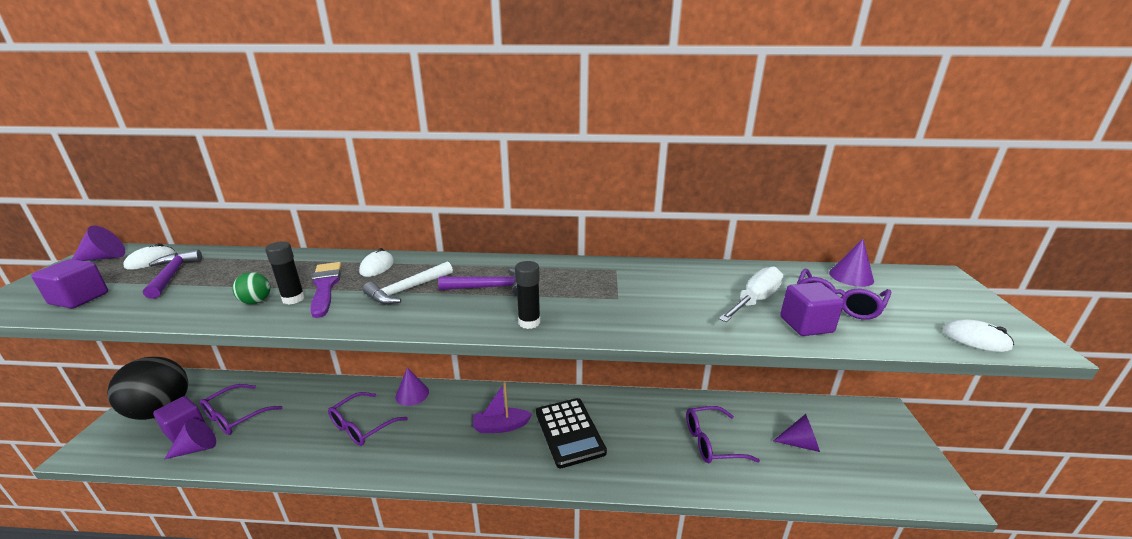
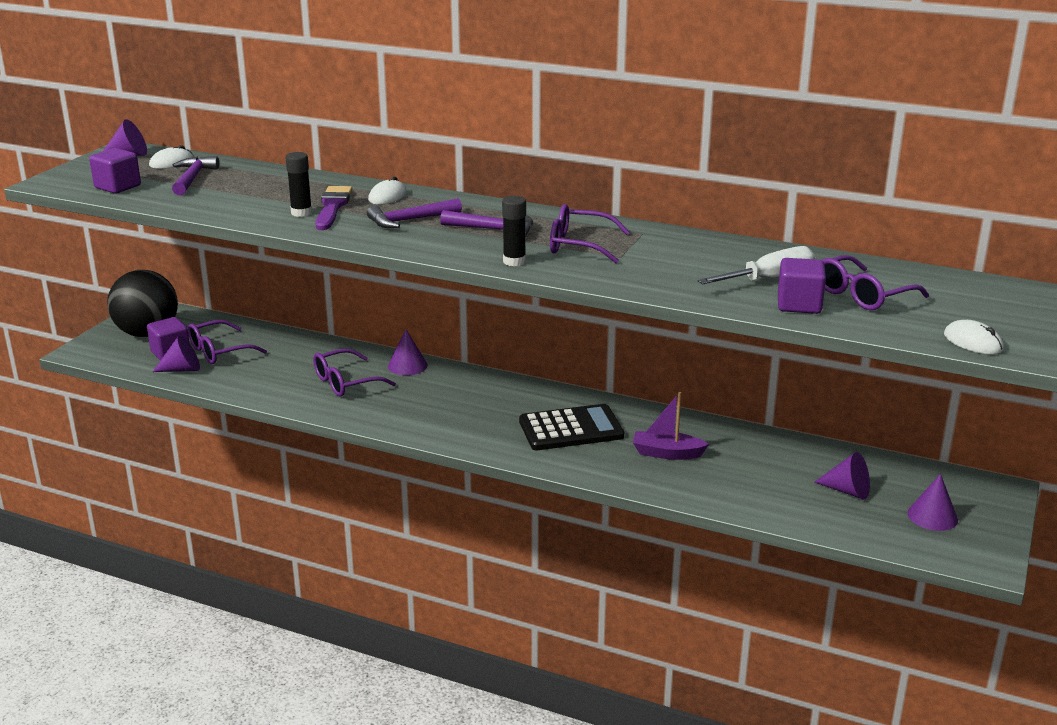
camera: 20 degrees right, 0 degrees up
green ball [232,272,271,304] -> none
white hammer [363,262,453,305] -> purple hammer [367,198,462,228]
purple boat [473,382,532,433] -> purple boat moved to [633,392,709,460]
black calculator [536,398,607,468] -> black calculator turned 105 degrees counterclockwise [519,404,624,450]
purple glasses [686,406,760,463] -> purple glasses moved to [550,204,630,263]
purple cone [829,239,874,287] -> purple cone moved to [907,474,958,531]

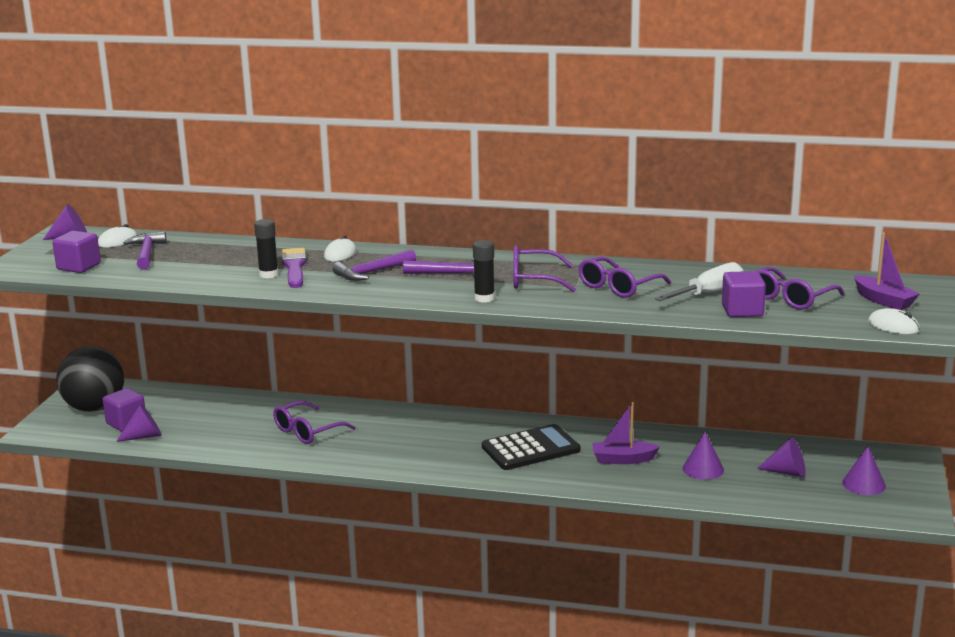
camera: 10 degrees left, 5 degrees down
purple glasses [188,320,267,364] -> purple glasses moved to [578,256,671,298]
purple cone [388,329,428,375] -> purple cone moved to [682,432,724,480]
none -> purple boat [854,233,920,310]

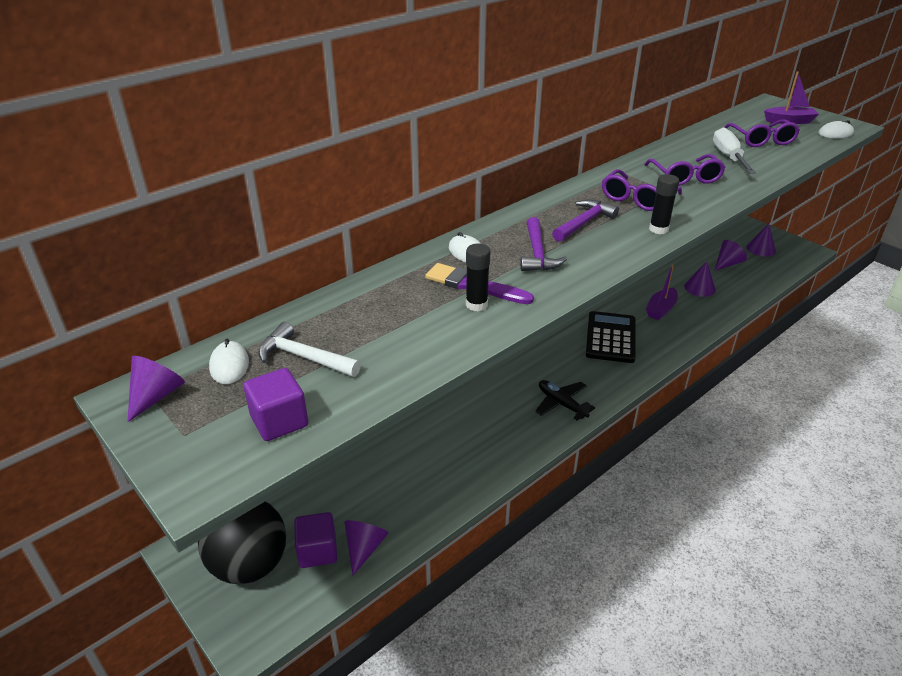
camera: 55 degrees left, 15 degrees up
purple hammer [124,231,166,269] -> white hammer [258,322,361,377]
purple glasses [273,401,356,444] -> none
purple cube [722,271,766,317] -> none
none -> black plane [535,380,595,421]

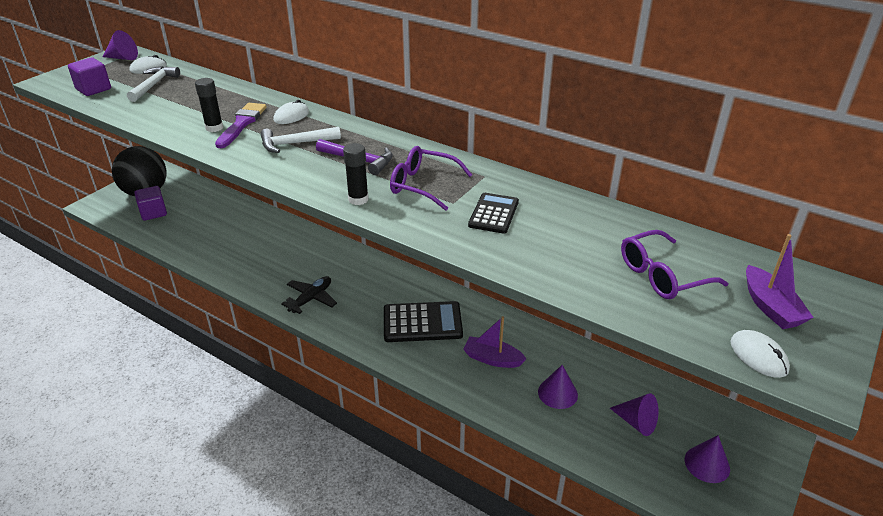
camera: 75 degrees right, 0 degrees up
purple cone [344,520,389,576] -> none
purple hammer [520,217,567,271] -> white hammer [260,127,341,153]
purple glasses [644,154,726,186] -> black calculator [468,193,519,234]
white screwdriver [713,127,756,173] -> none

